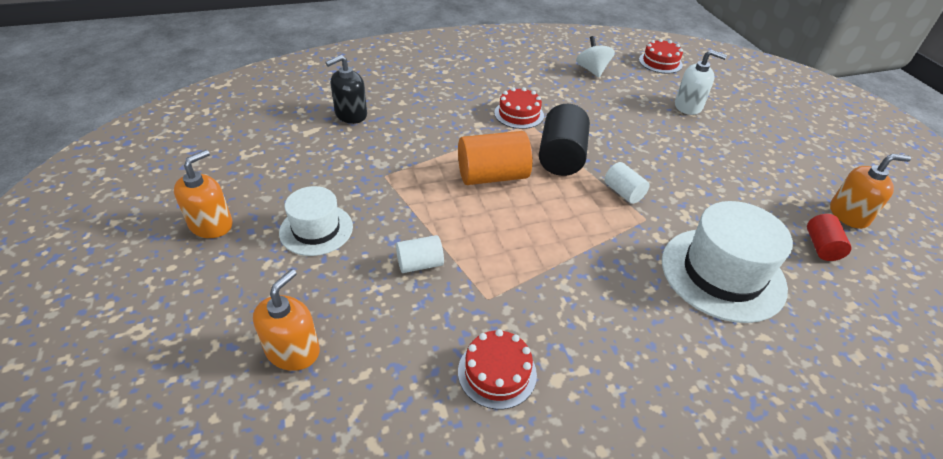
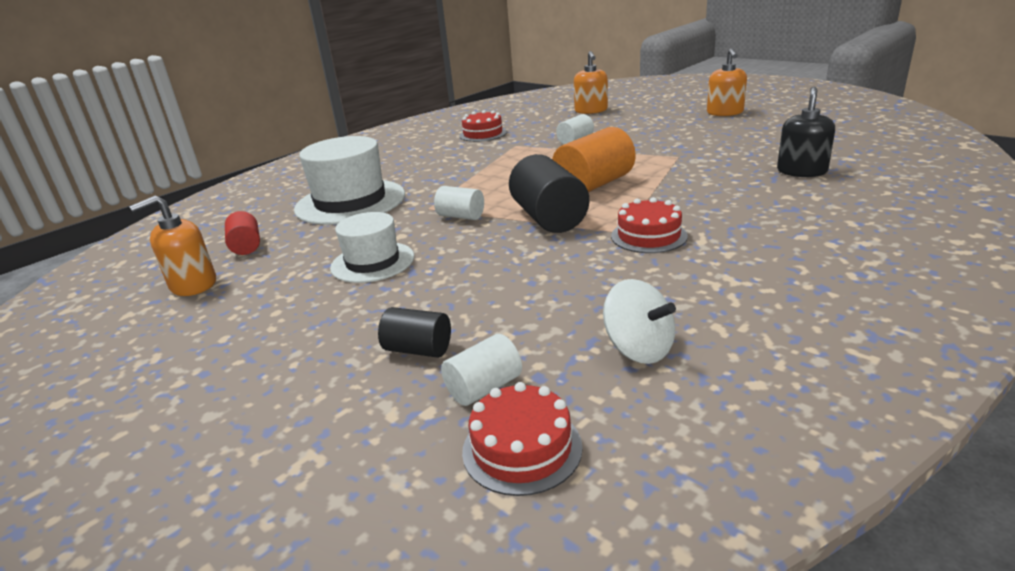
camera: 155 degrees right, 15 degrees down
white hat [279,186,353,256] -> white hat moved to [330,212,414,283]
white soap dispenser [675,50,727,115] -> black cylinder [378,307,451,358]
none -> white cylinder [441,334,522,406]

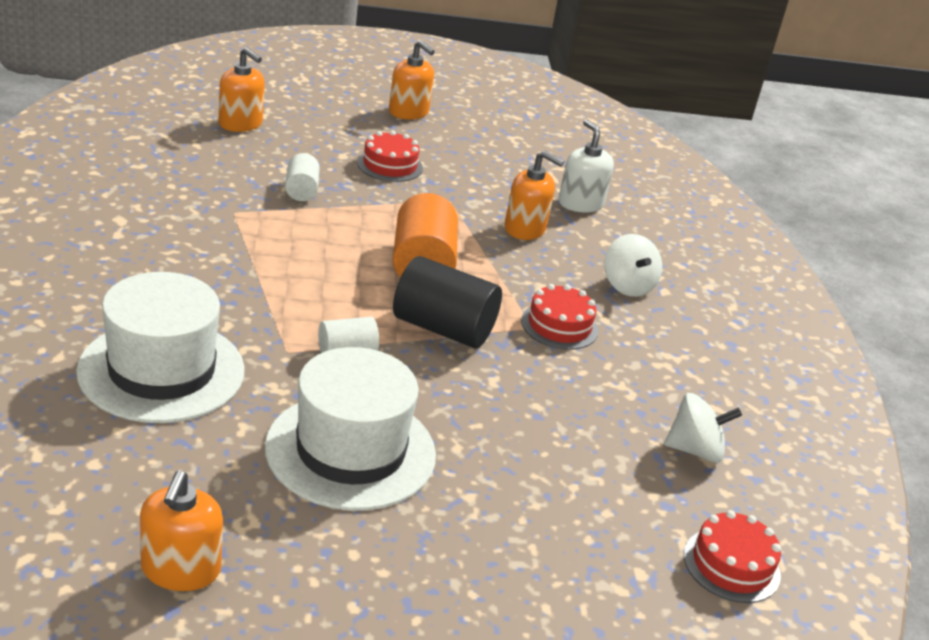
camera: 55 degrees left, 5 degrees up
red cylinder [225,211,260,255] -> none
white hat [330,212,414,283] -> white hat [265,347,436,511], size x1.62
black cylinder [378,307,451,358] -> none
white cylinder [441,334,522,406] -> none
red cake [459,110,507,142] -> red cake moved to [357,130,423,182]
black soap dispenser [777,87,835,177] -> white soap dispenser [559,119,614,213]
none -> orange soap dispenser [505,150,564,240]
none -> white spinning top [604,234,662,297]

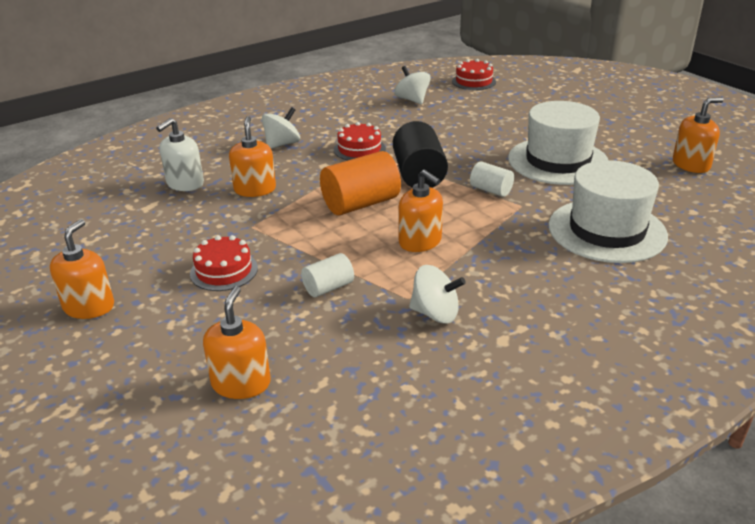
camera: 115 degrees left, 0 degrees up
none -> orange soap dispenser [398,170,443,252]
none -> white spinning top [409,265,466,323]

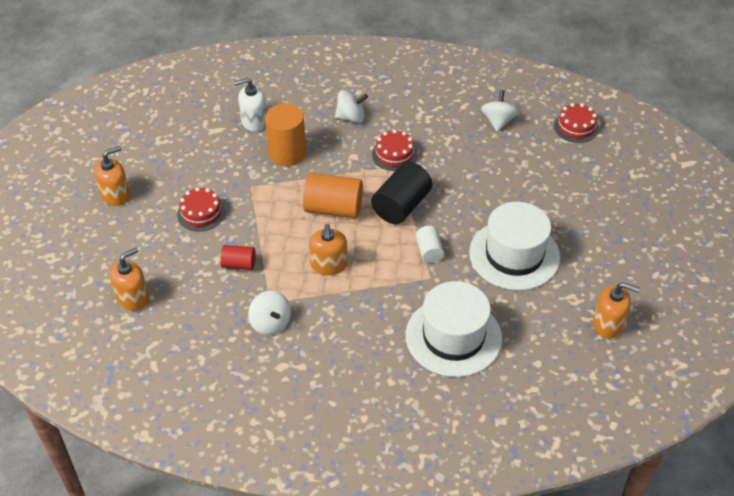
camera: 40 degrees right, 15 degrees up
orange soap dispenser [229,116,276,197] -> orange cylinder [265,104,306,166]
white cylinder [301,253,354,297] -> red cylinder [220,245,256,270]

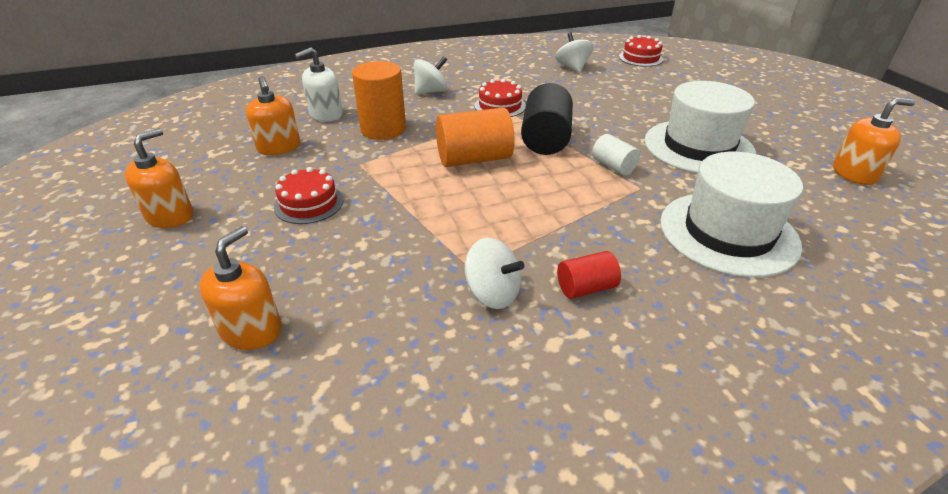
camera: 25 degrees left, 10 degrees down
red cylinder [220,245,256,270] -> red cylinder moved to [557,251,621,299]
orange soap dispenser [309,224,348,275] -> orange soap dispenser moved to [246,76,300,155]

